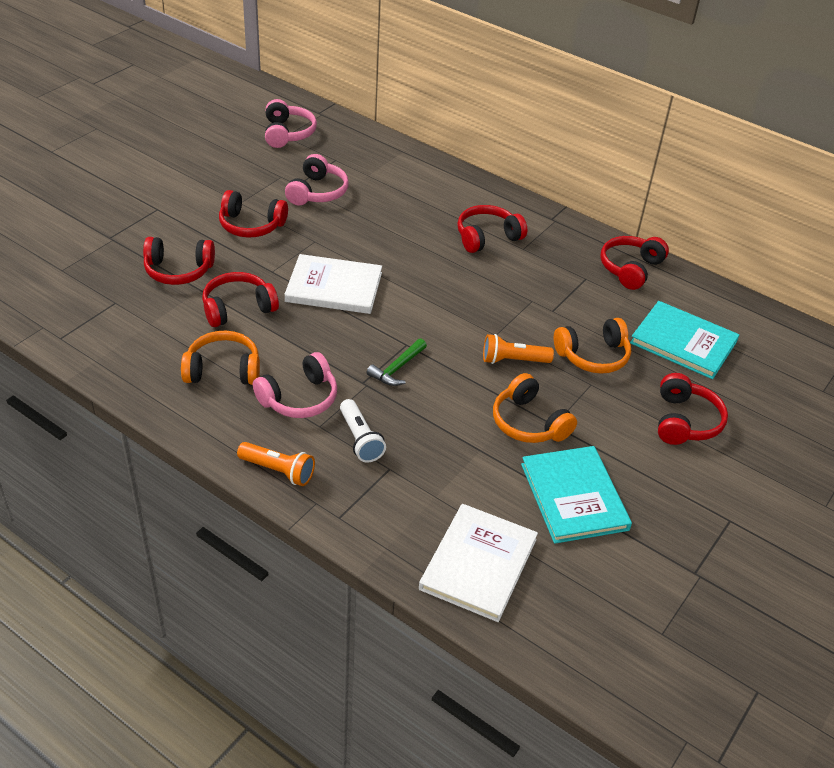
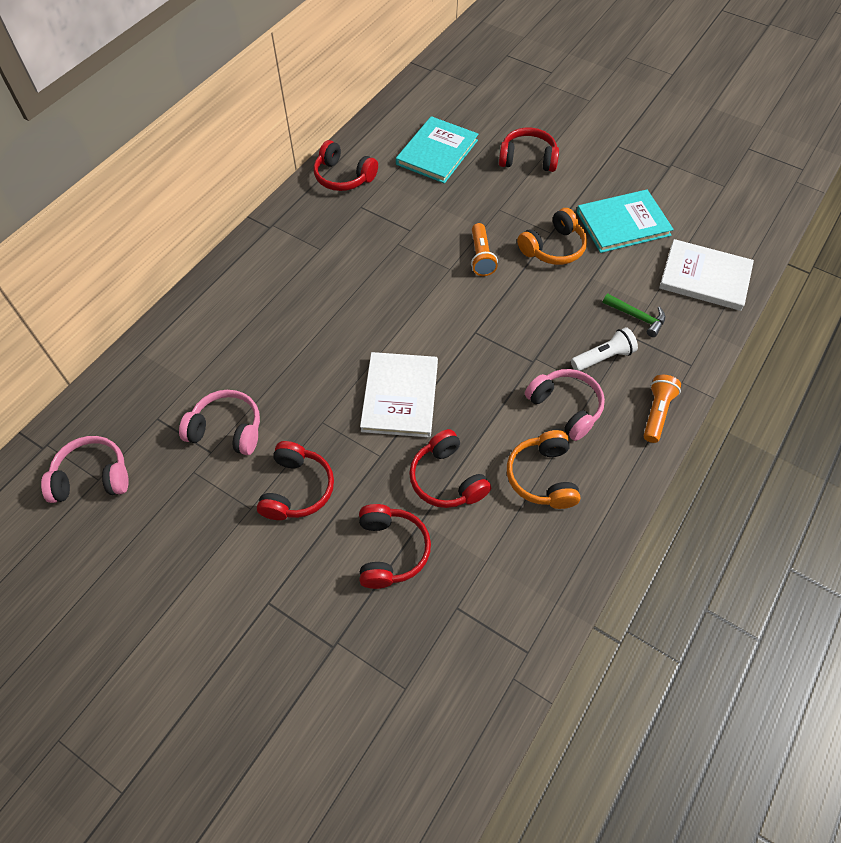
camera: 90 degrees left, 15 degrees up
green hammer [366,338,427,386] -> green hammer moved to [602,293,665,337]
red headphones [457,205,527,253] -> none
orange headphones [554,318,631,374] -> none

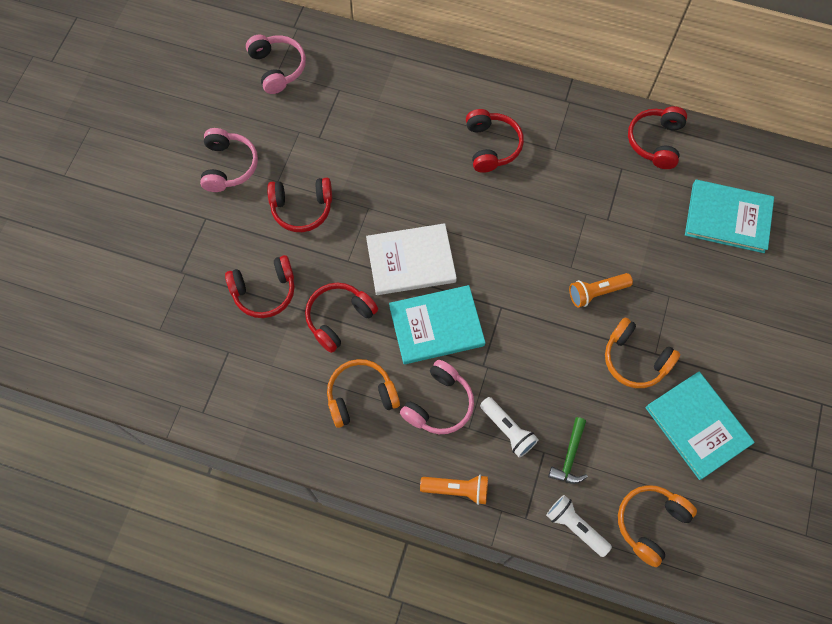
camera: 75 degrees right, 10 degrees up
pink headphones [179,390,260,455] -> pink headphones moved to [200,128,258,192]
red headphones [499,128,559,172] -> red headphones moved to [466,109,524,173]
white book [659,239,754,311] -> orange headphones [618,485,697,567]
none -> turquoise book [389,285,486,364]
none -> white flashlight [546,495,612,557]

